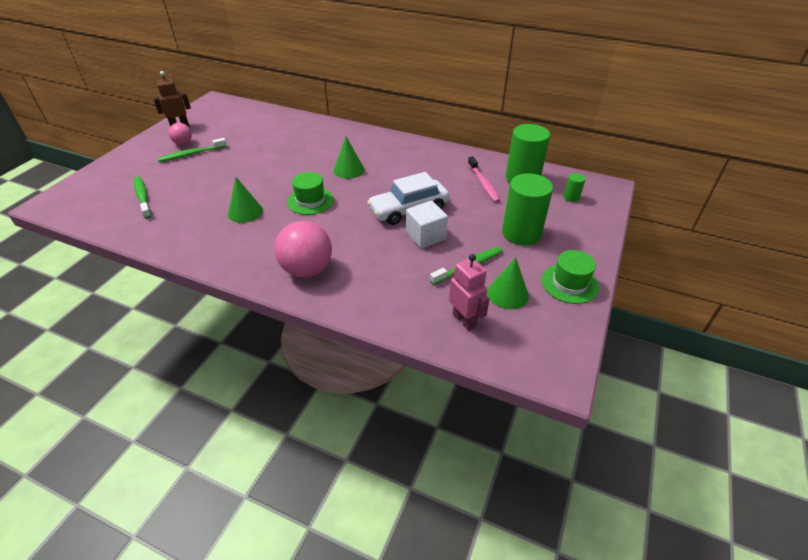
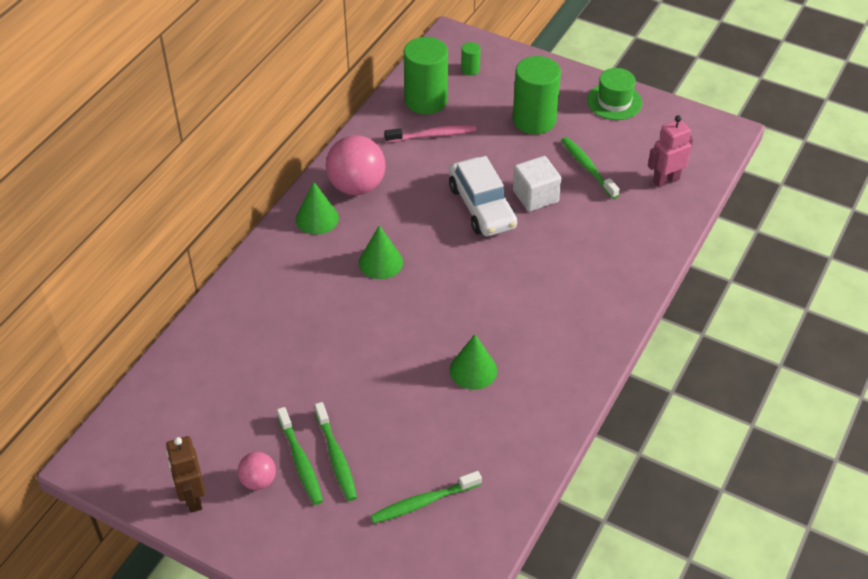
camera: 85 degrees left, 5 degrees up
pink ball [275,221,332,277] -> pink ball moved to [326,135,386,195]
green hat [287,172,334,215] -> none
green cone [488,257,529,309] -> green cone moved to [296,181,339,235]
none -> green toothbrush [315,402,357,501]

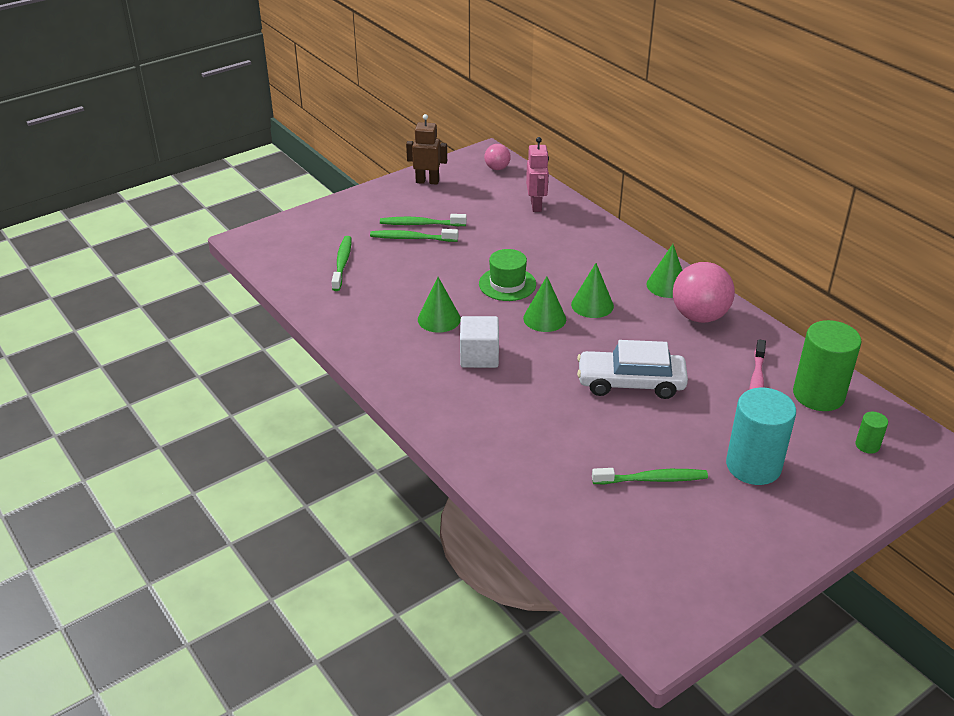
camera: 115 degrees right, 10 degrees down
pink ball [238,452,276,490] -> pink ball moved to [484,144,511,170]
green cylinder [513,56,561,134] -> turquoise cylinder [726,388,796,485]
white cube [513,156,561,212] -> white cube moved to [460,316,499,368]
green hat [587,68,642,120] -> green hat moved to [479,249,536,301]
pink robot [648,115,693,188] -> pink robot moved to [526,137,549,212]
none -> green cone [523,276,566,332]

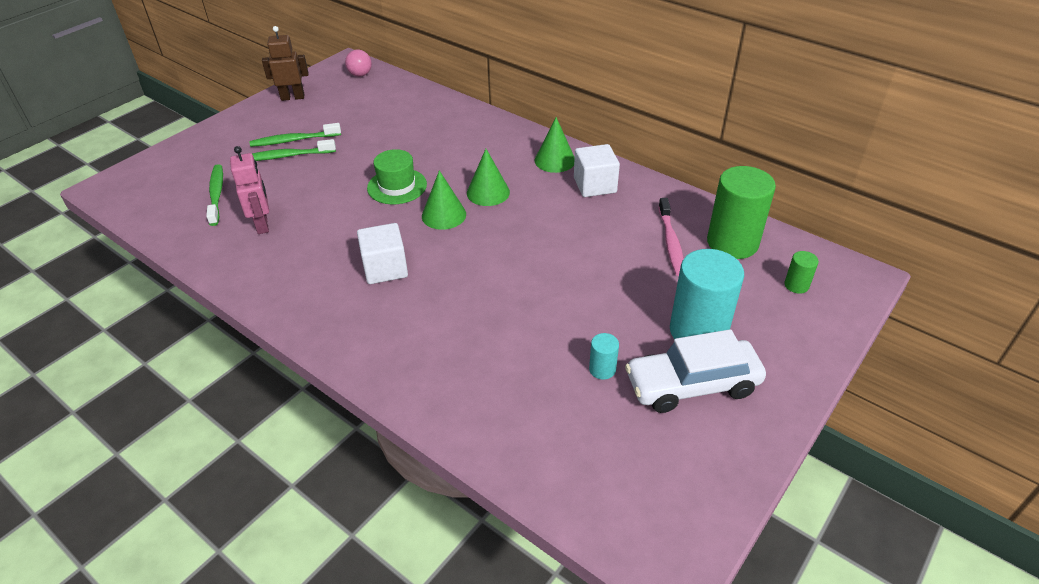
camera: 15 degrees left, 5 degrees up
green cone [418,277,461,333] -> none
pink robot [526,137,549,212] -> pink robot moved to [230,146,269,234]
white car [577,340,688,399] -> white car moved to [625,329,766,413]
green toothbrush [592,468,708,484] -> turquoise cylinder [589,333,619,380]
pink ball [673,262,735,323] -> white cube [574,144,620,197]

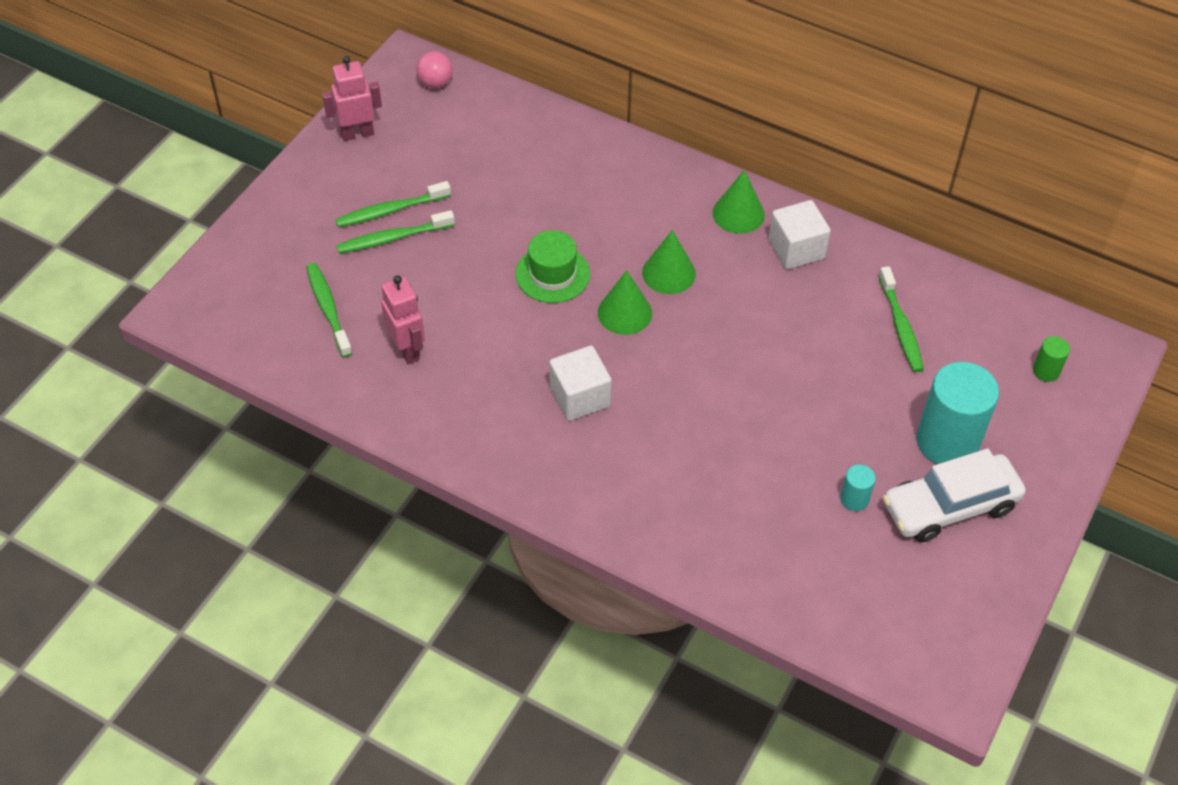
camera: 10 degrees left, 10 degrees up
brown robot [262,26,309,101] -> pink robot [322,56,382,141]
pink toothbrush [658,198,684,276] -> green toothbrush [879,266,924,372]
green cylinder [707,166,776,259] -> none

